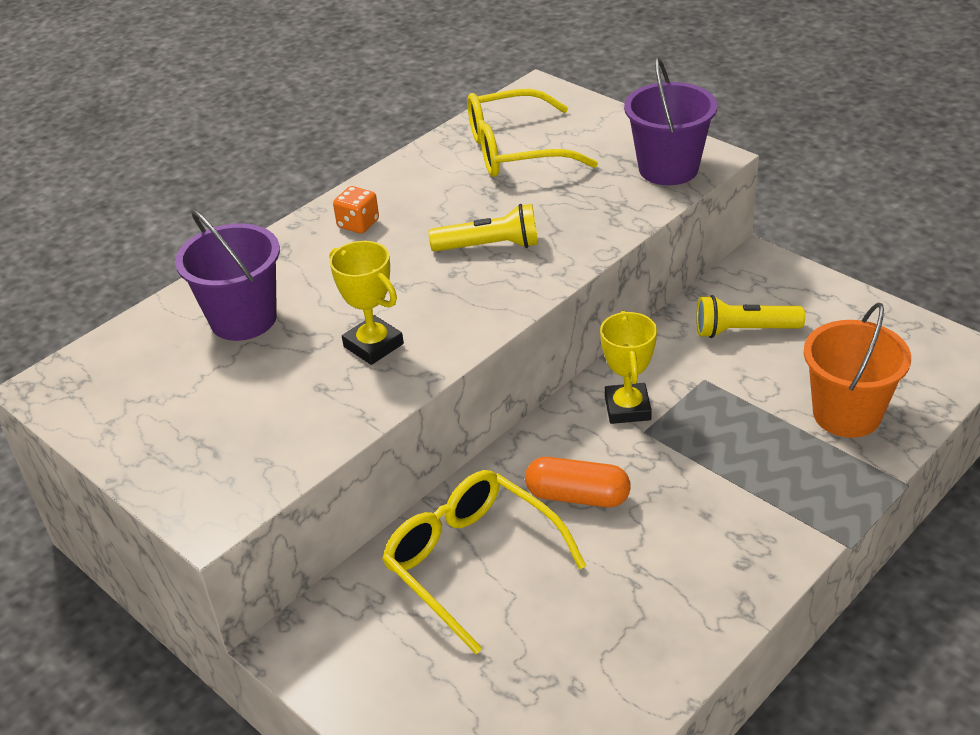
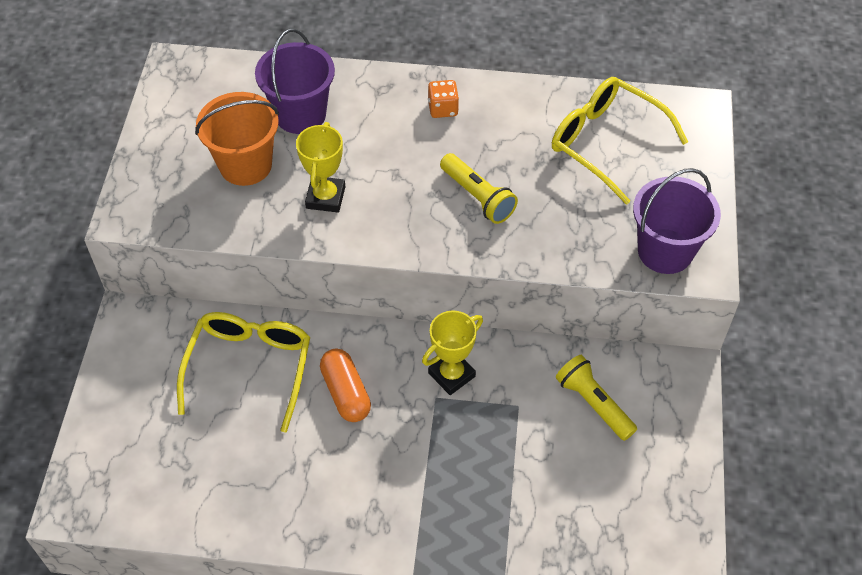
camera: 50 degrees right, 15 degrees up
orange bucket [804,303,911,438] -> orange bucket moved to [195,92,279,186]

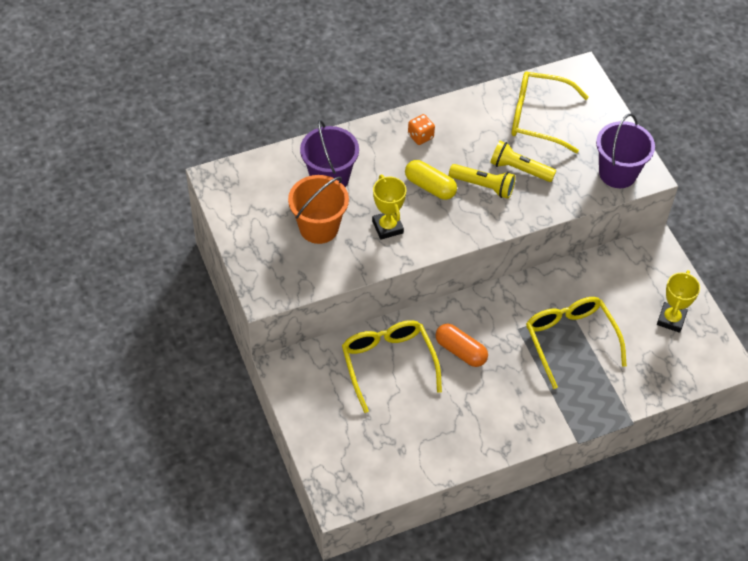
camera: 30 degrees left, 0 degrees up
yellow trophy [422,310,483,395] -> yellow trophy moved to [657,270,700,333]
yellow flashlight [556,355,637,441] -> yellow flashlight moved to [490,141,556,182]
none -> yellow capsule [405,160,457,200]
none -> yellow glasses [526,297,627,389]

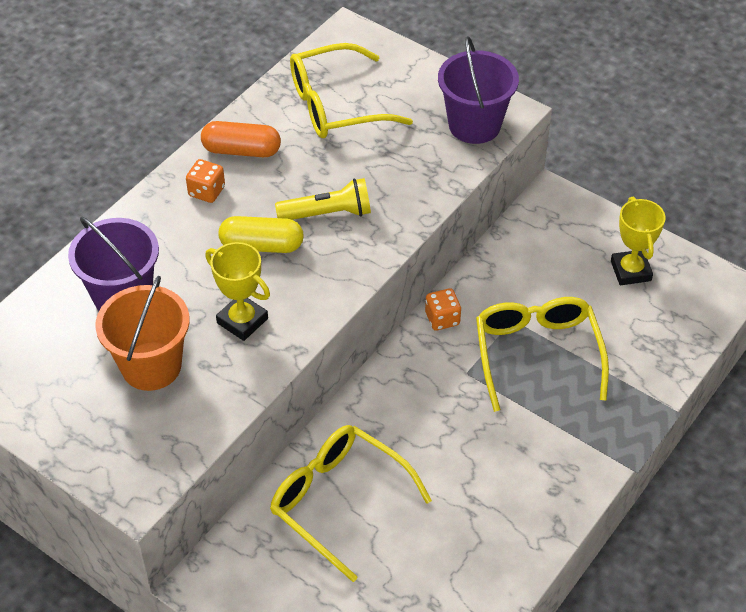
camera: 30 degrees left, 5 degrees down
orange capsule [435,324,488,367] -> orange capsule moved to [201,121,281,157]
yellow flashlight [490,141,556,182] -> none
yellow glasses [526,297,627,389] -> yellow glasses turned 45 degrees clockwise [476,297,609,412]
none -> orange dice [425,288,461,331]

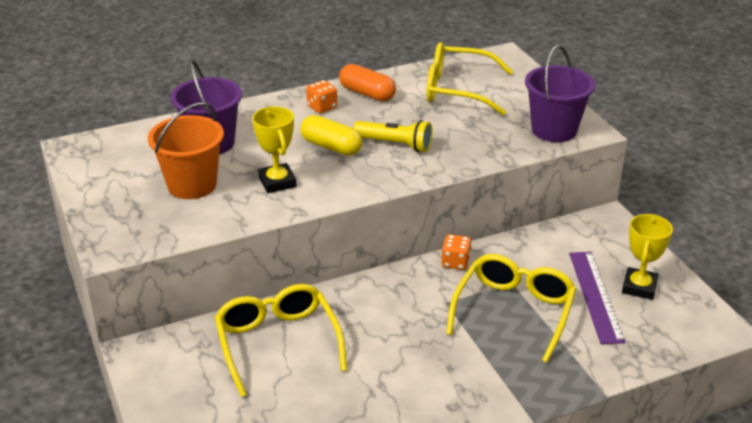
camera: 30 degrees right, 15 degrees down
none -> purple ruler [569,252,625,344]

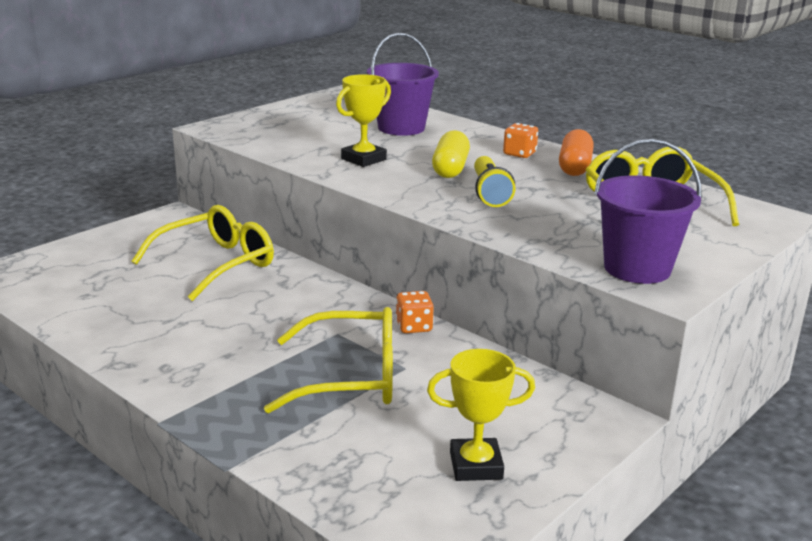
camera: 65 degrees right, 10 degrees down
orange bucket [148,102,224,199] -> none
purple ruler [569,252,625,344] -> none

